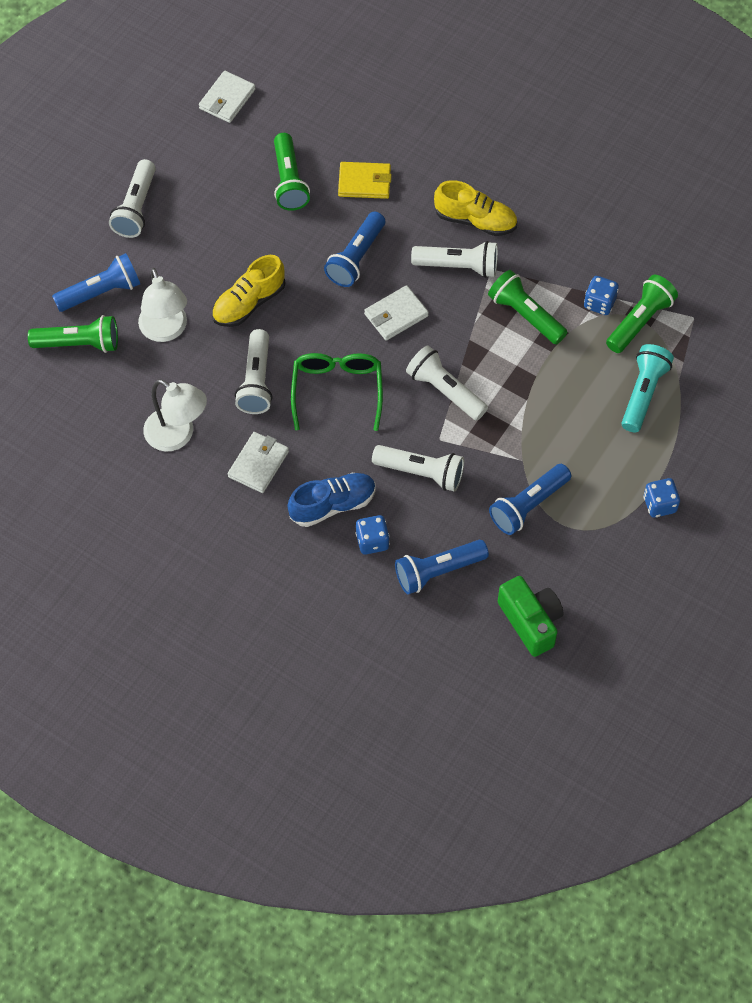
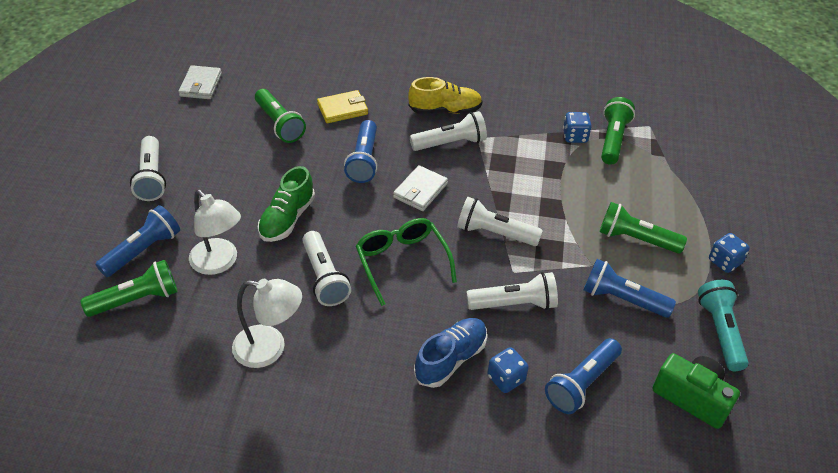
camera: 25 degrees left, 15 degrees down
yellow shoe [212,255,285,327] -> green shoe [258,166,315,242]
white wallet [228,432,289,493] -> none
green flashlight [488,270,567,345] -> green flashlight moved to [600,202,687,254]
blue flashlight [489,464,571,535] -> blue flashlight turned 90 degrees clockwise [583,259,676,318]
turquoise flashlight [622,344,674,432] -> turquoise flashlight moved to [698,280,749,371]

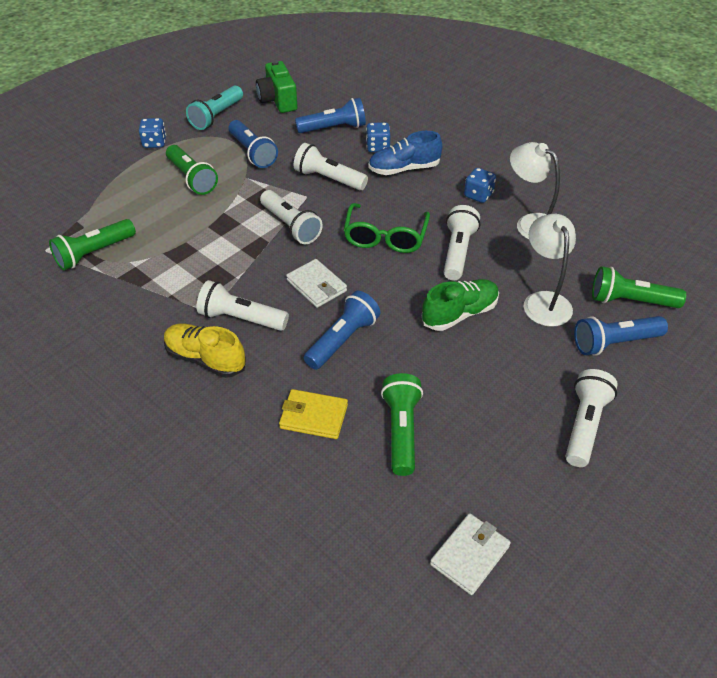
camera: 145 degrees left, 0 degrees up
white wallet [393,165,448,211] -> white wallet turned 75 degrees clockwise [286,259,347,308]
blue dice [563,112,591,143] -> blue dice moved to [464,168,496,203]

